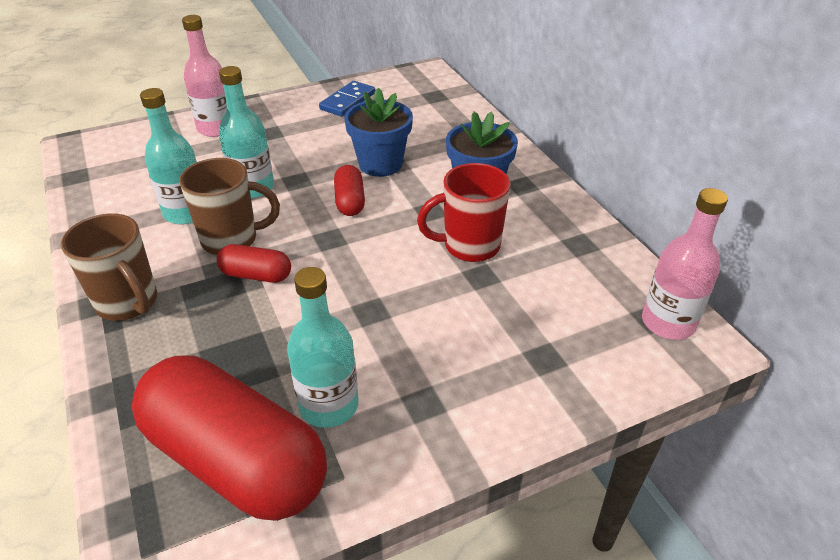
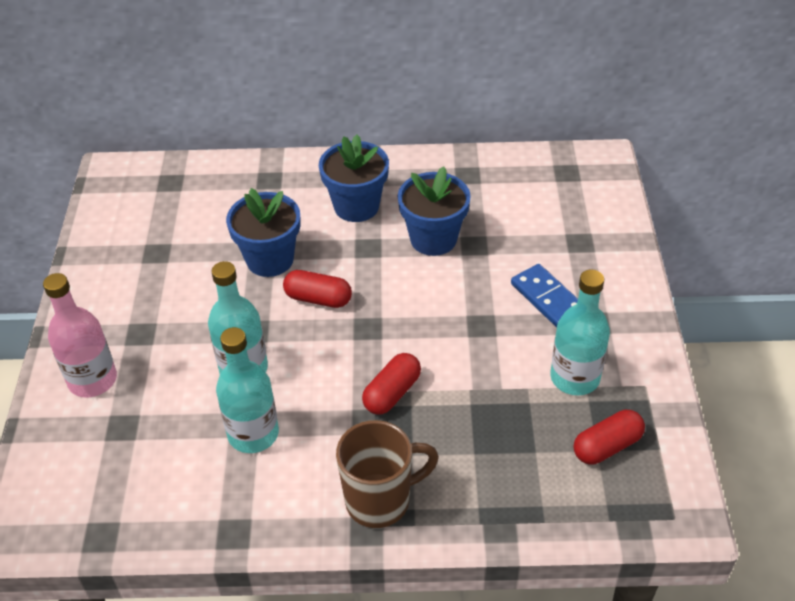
camera: 65 degrees left, 5 degrees up
red capsule [132,356,327,521] -> red capsule [574,410,645,465], size x0.44
brown mug [179,158,280,255] -> none
blue domino [319,81,375,117] -> blue domino moved to [511,264,578,327]
red mug [417,163,510,262] -> blue flower pot [398,166,471,256]
pink bottle [642,188,728,340] -> none

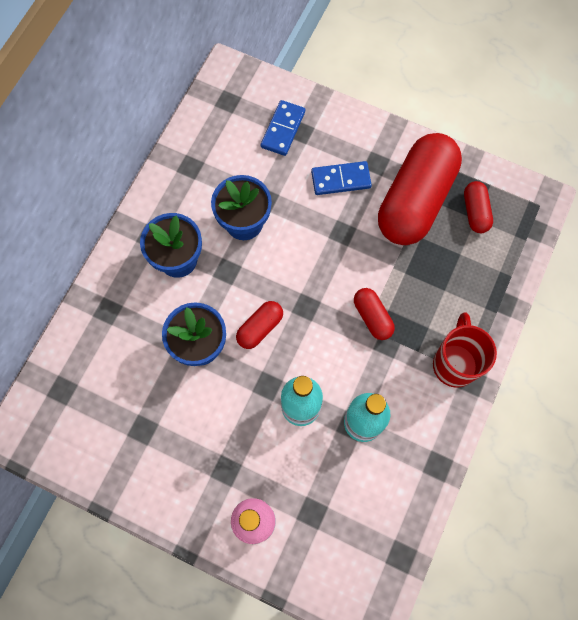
camera: 65 degrees left, 25 degrees up
brown mug [336,420,439,528] -> red mug [433,312,497,387]
turquoise bottle [550,270,610,395] -> red capsule [378,133,462,245]
none -> blue domino [261,100,305,156]

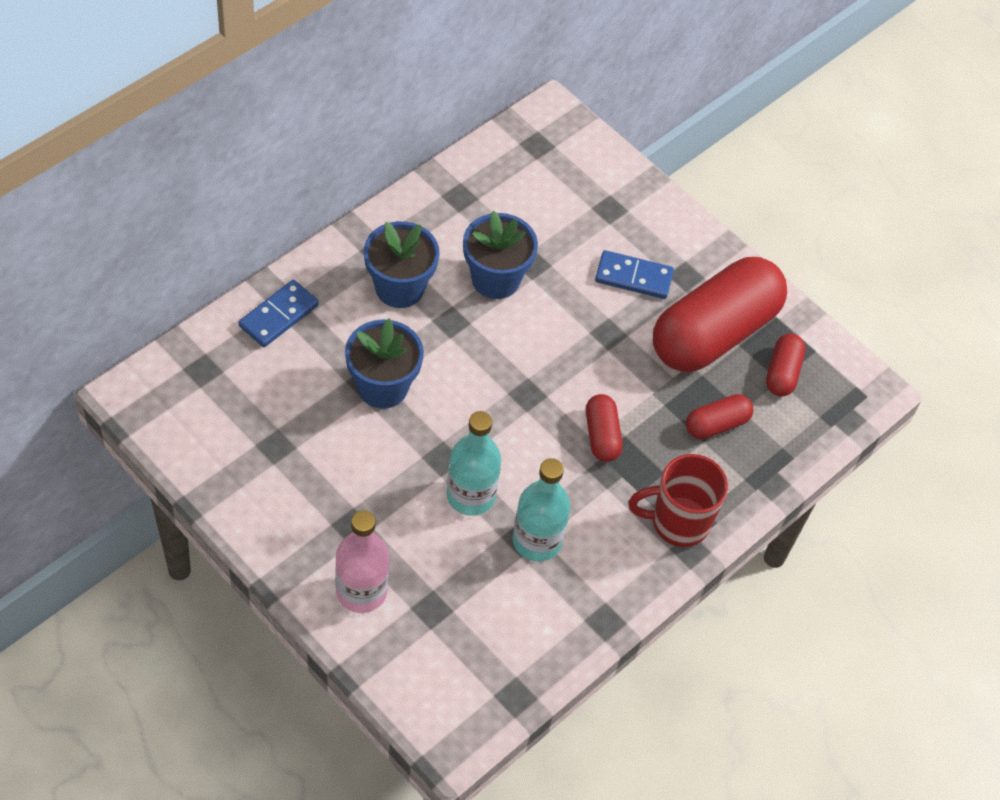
camera: 15 degrees right, 15 degrees down
red capsule [236,301,283,349] -> red capsule moved to [686,394,753,439]
blue domino [261,100,305,156] -> blue domino moved to [239,280,319,347]
red mug [433,312,497,387] -> red mug turned 120 degrees counterclockwise [628,454,728,547]

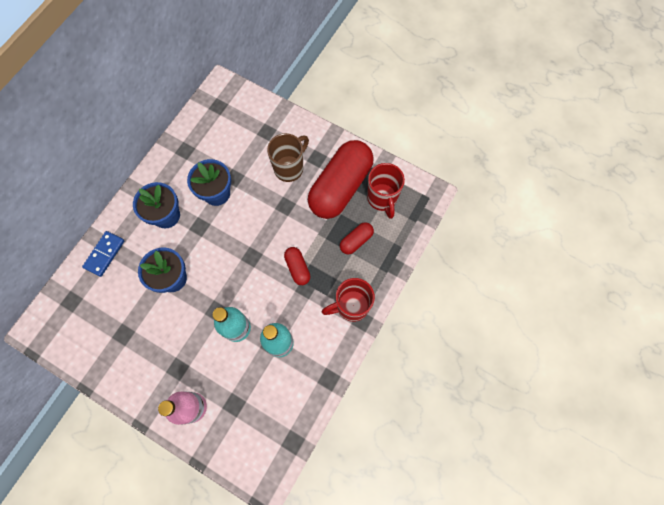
camera: 10 degrees left, 15 degrees up
blue domino [595,250,674,299] -> brown mug [267,133,309,182]
red capsule [766,333,806,396] -> red mug [367,163,405,219]

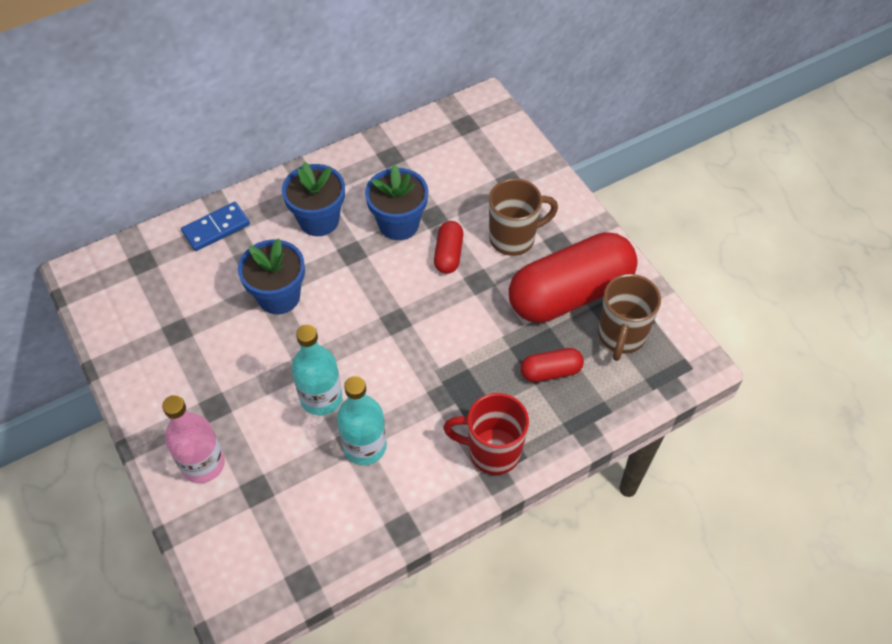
camera: 30 degrees right, 15 degrees down
red capsule [284,247,310,285] -> red capsule moved to [434,221,463,274]
red mug [367,163,405,219] -> brown mug [598,274,661,361]

